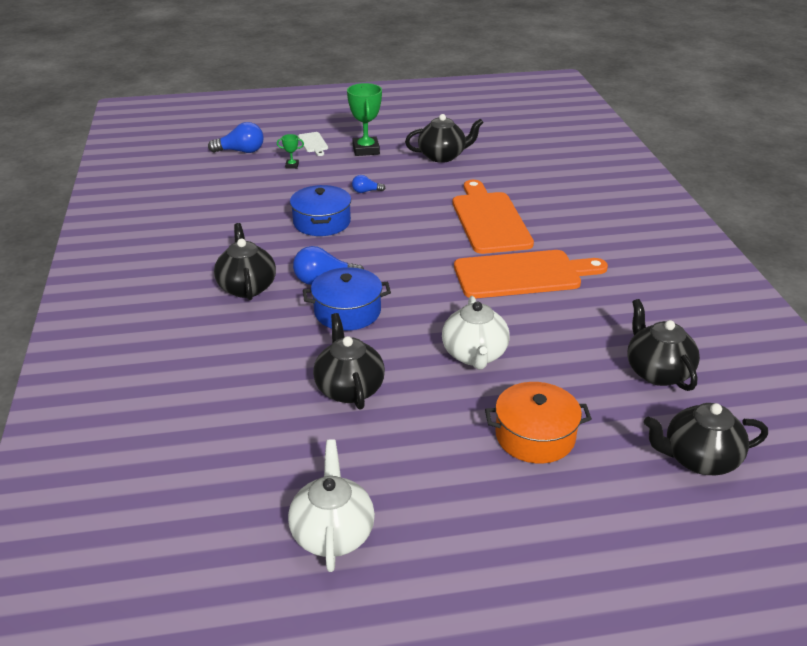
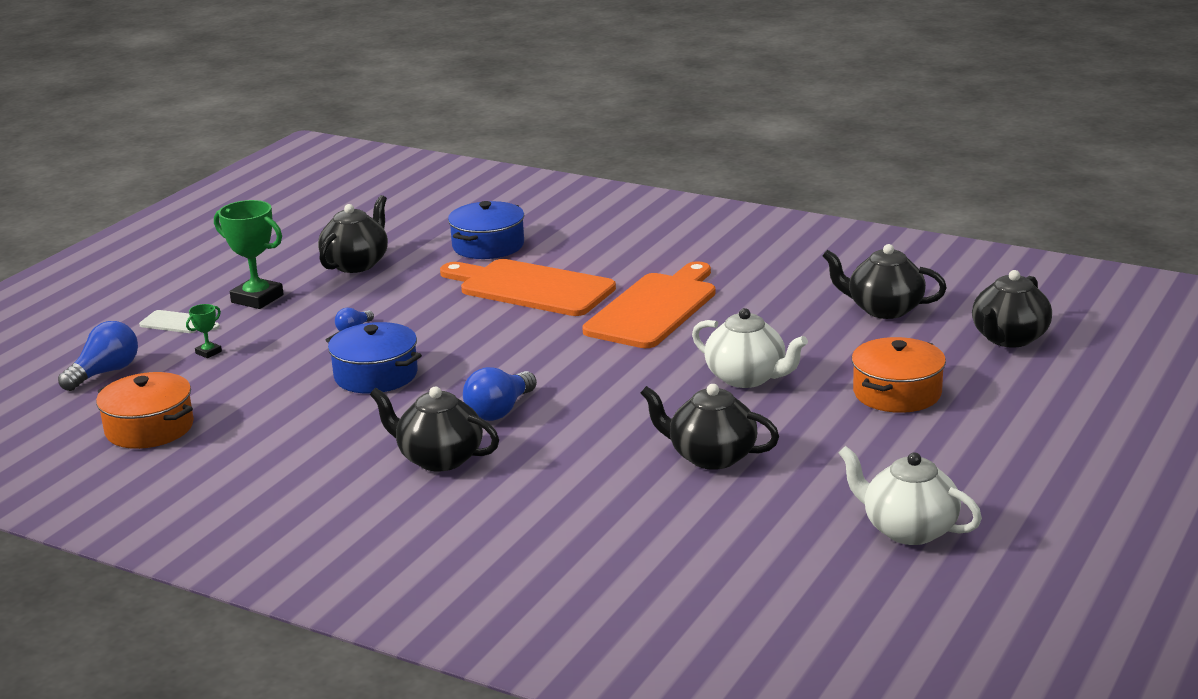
camera: 50 degrees left, 10 degrees down
blue pot [303,267,391,331] -> blue pot moved to [448,201,524,259]
none -> orange pot [96,372,194,449]

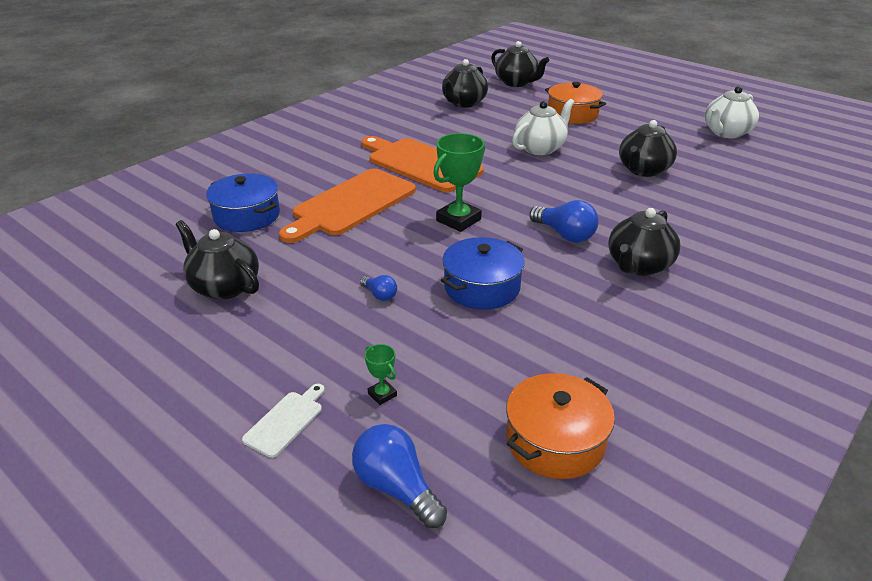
camera: 80 degrees left, 10 degrees up
green trophy [214,200,284,309] -> green trophy moved to [433,133,485,232]

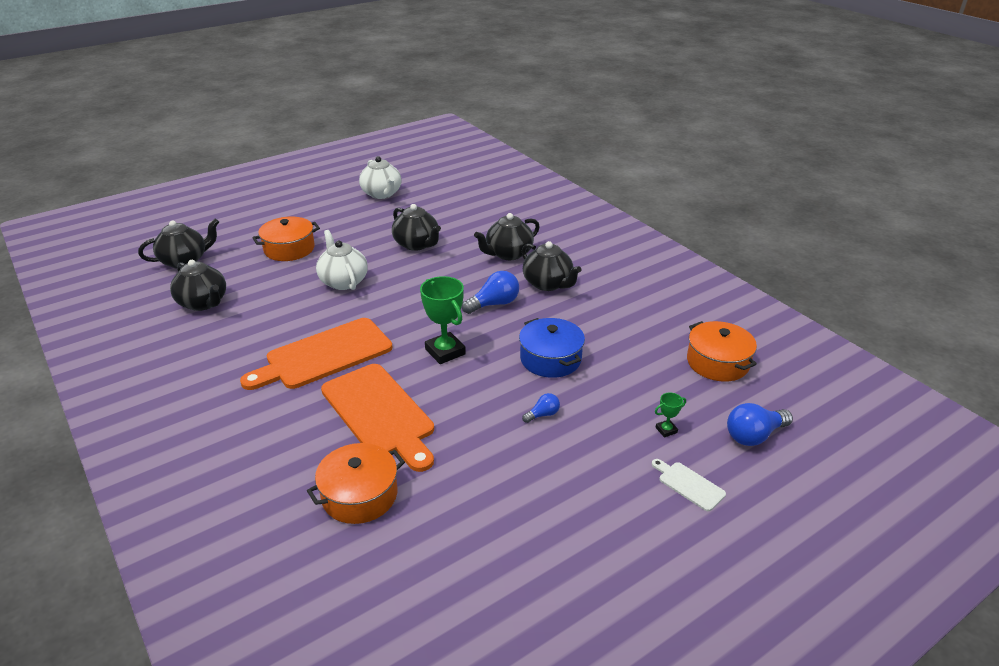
camera: 75 degrees left, 0 degrees up
black teapot [176,220,259,300] -> black teapot moved to [474,213,540,260]
blue pot [206,173,280,232] -> orange pot [307,443,405,524]

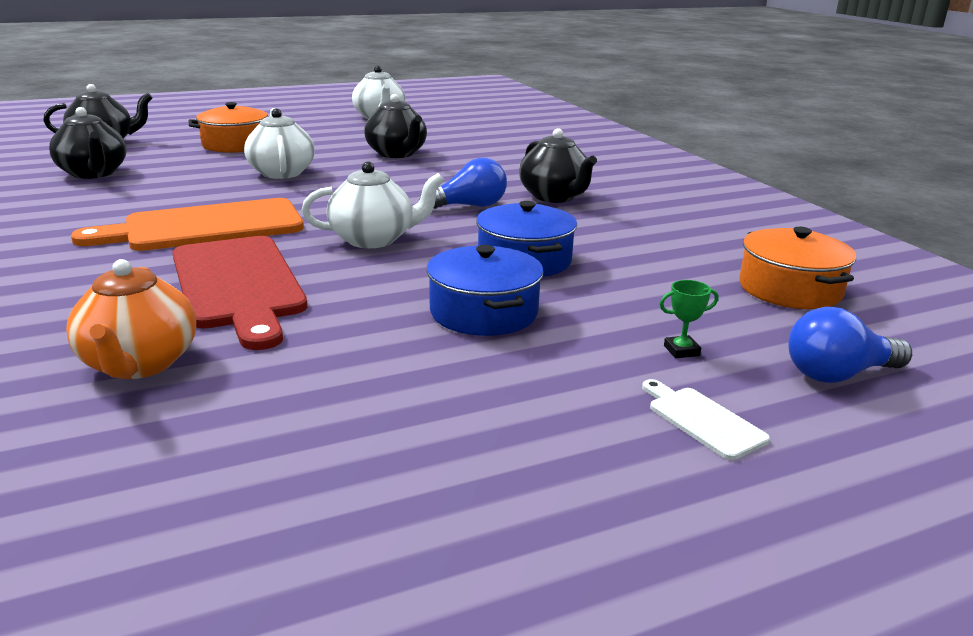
camera: 10 degrees right, 10 degrees down
orange pot [307,443,405,524] -> orange teapot [66,259,196,379]
orange cutting board [321,364,434,472] -> red cutting board [172,236,308,350]
green trophy [420,276,466,364] -> white teapot [302,162,444,248]
black teapot [474,213,540,260] -> none
blue light bulb [522,393,560,423] -> blue pot [426,245,544,336]

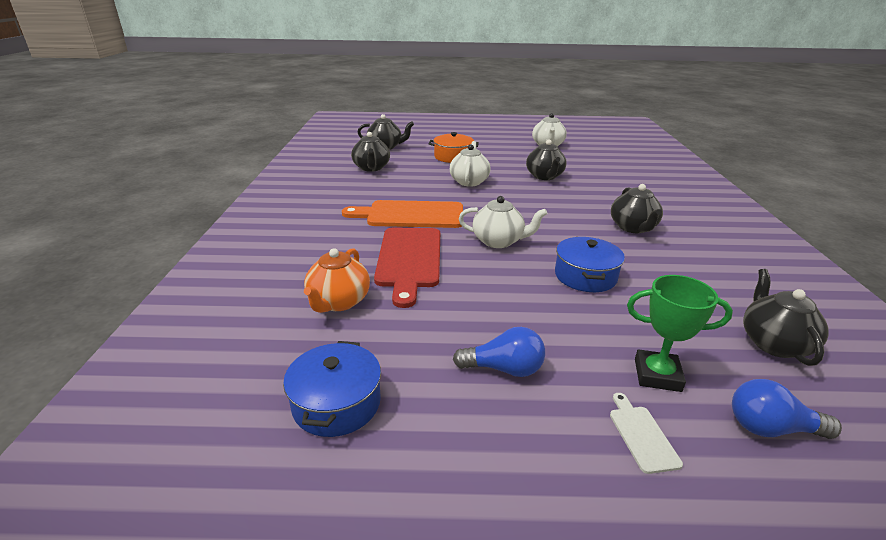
camera: 25 degrees right, 5 degrees up
blue light bulb [420,158,507,209] -> blue light bulb moved to [453,327,545,377]
blue pot [426,245,544,336] -> blue pot moved to [283,341,381,437]
green trophy [660,280,719,358] -> green trophy [627,275,733,392], size x2.13
orange pot [739,227,856,309] -> black teapot [743,269,829,366]

